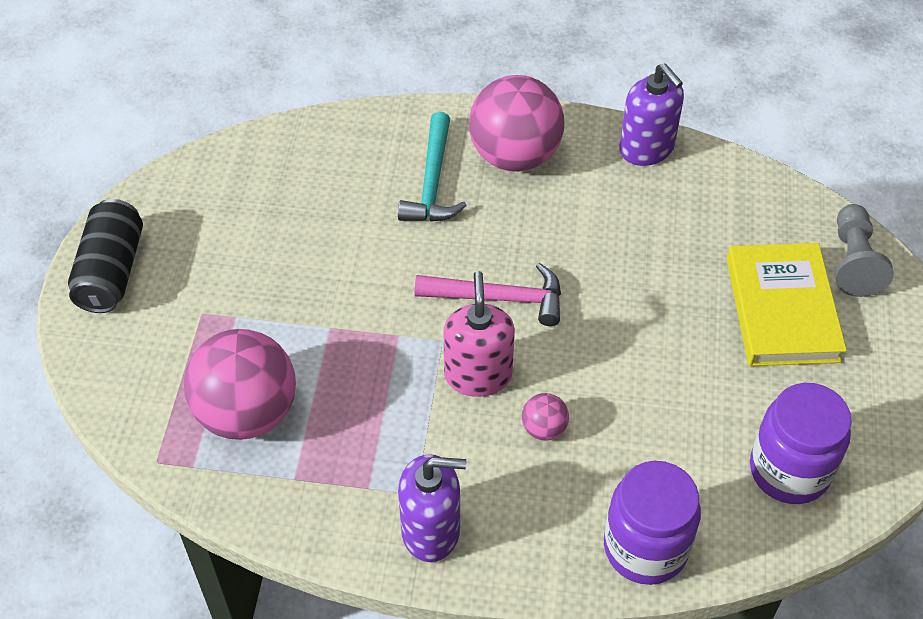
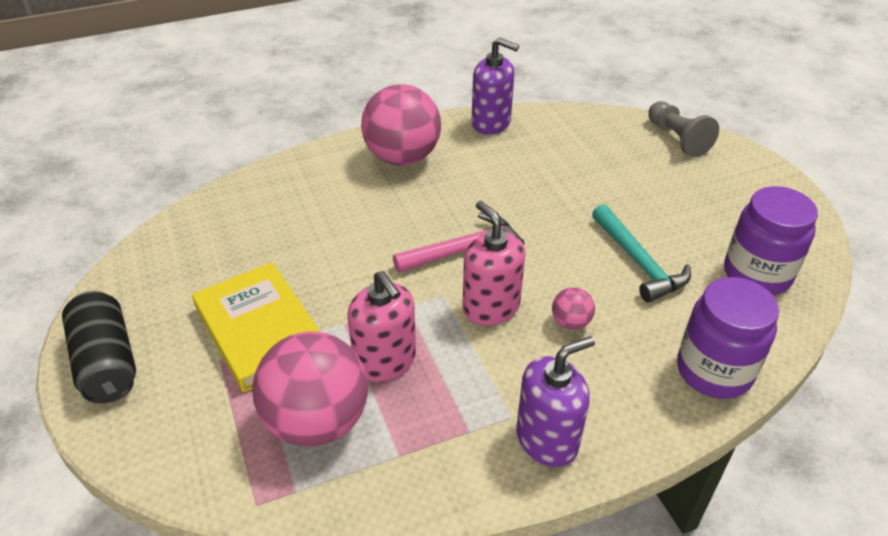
camera: 30 degrees left, 10 degrees down
turquoise hammer [398,112,467,222] -> turquoise hammer moved to [592,204,691,302]
yellow book [727,243,847,366] -> yellow book moved to [192,262,320,392]
none -> pink soap dispenser [347,271,416,382]

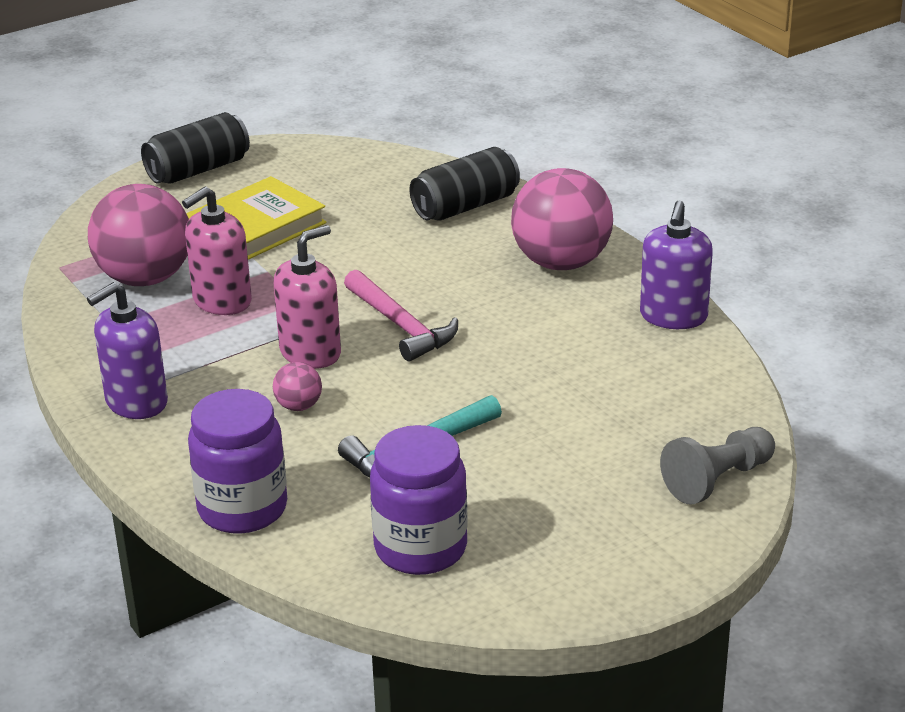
camera: 80 degrees right, 10 degrees down
purple soap dispenser [516,336,595,467] -> purple soap dispenser turned 90 degrees clockwise [87,282,168,419]
none -> black can [409,147,520,221]

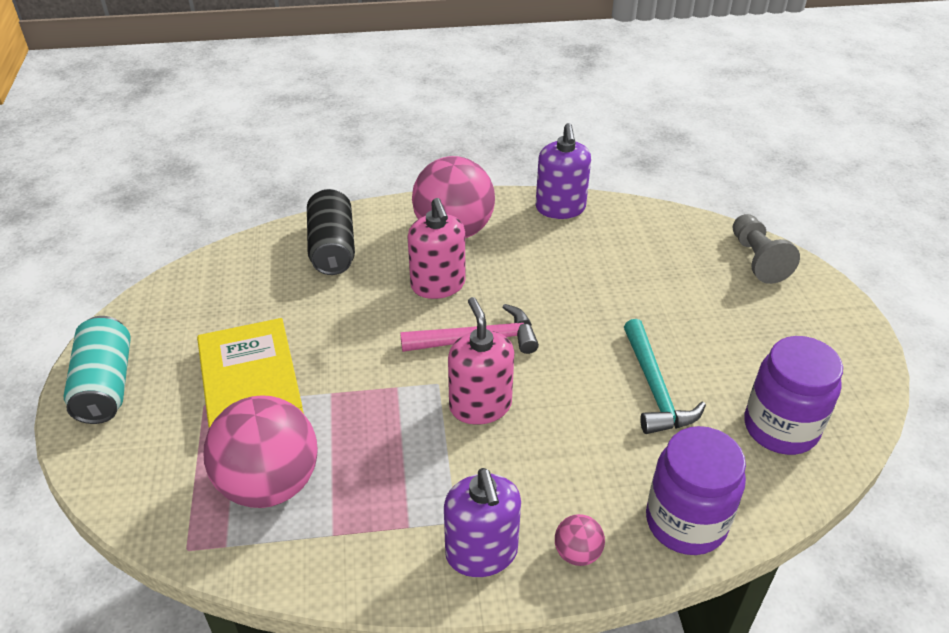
camera: 65 degrees left, 10 degrees up
black can [141,112,250,184] -> turquoise can [64,316,131,424]
pink soap dispenser [182,187,252,315] -> pink soap dispenser moved to [408,198,465,299]
pink ball [273,362,322,411] -> pink ball moved to [555,514,605,566]
purple soap dispenser [640,200,713,329] -> purple soap dispenser turned 45 degrees clockwise [536,123,591,219]

